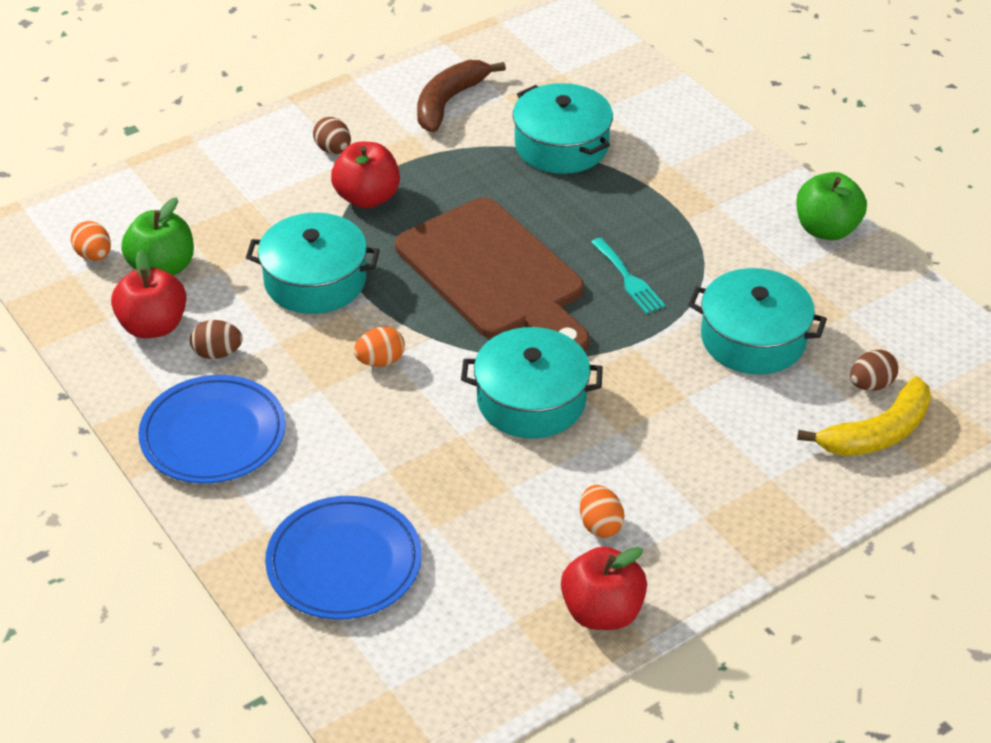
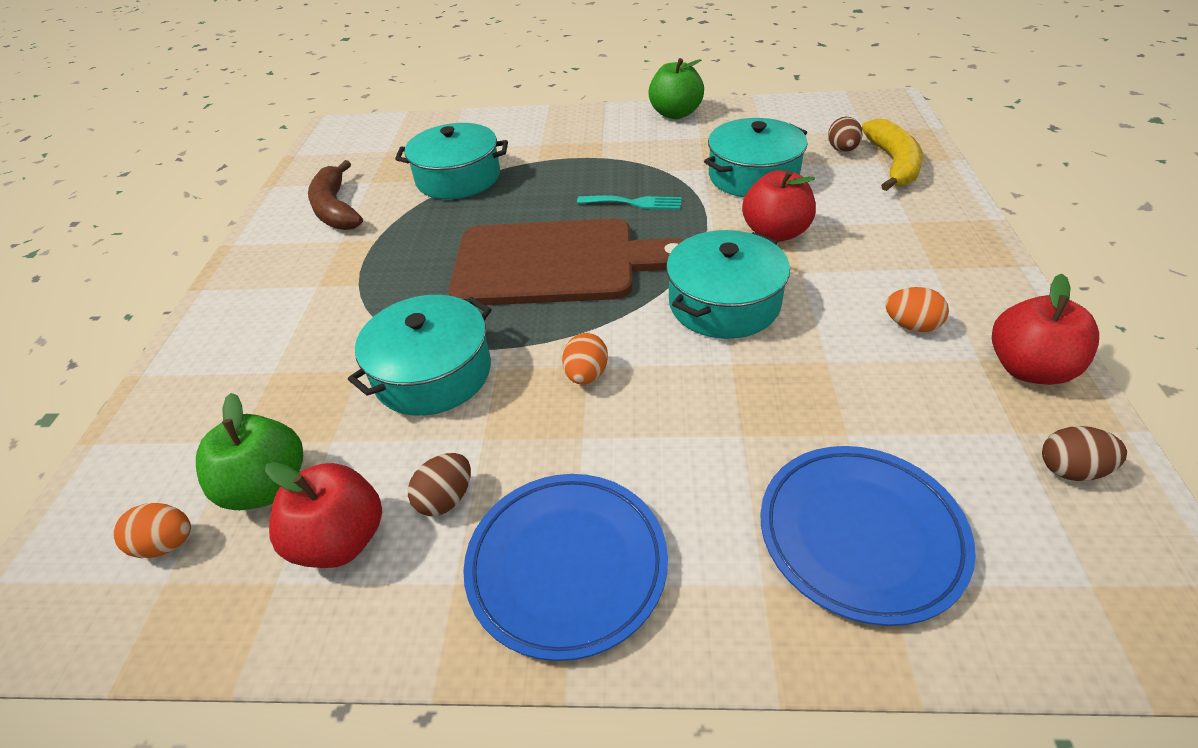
camera: 50 degrees left, 0 degrees up
brown egg [313,117,351,154] -> brown egg moved to [1042,426,1127,481]
red apple [331,142,400,209] -> red apple moved to [742,170,816,242]

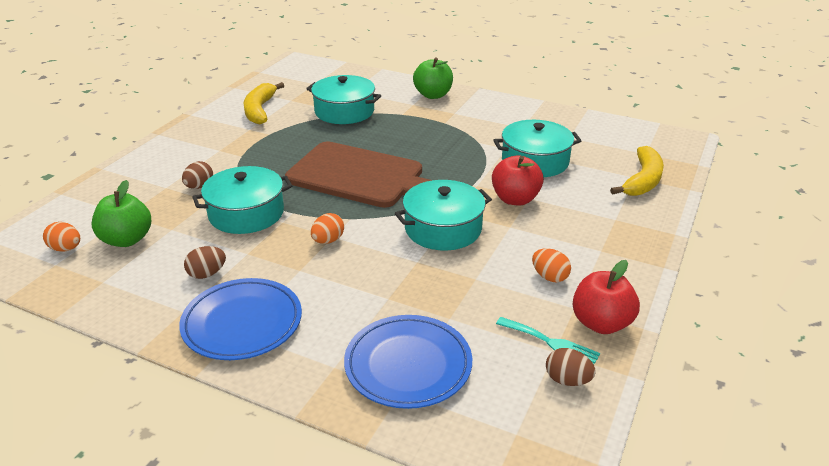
camera: 20 degrees right, 10 degrees down
red apple [265,462,382,568] -> none
brown banana [308,160,363,230] -> yellow banana [243,82,284,124]
turquoise fork [577,195,682,210] -> turquoise fork moved to [496,317,600,364]
green apple [648,58,704,119] -> green apple moved to [413,57,453,99]
brown egg [828,117,863,152] -> brown egg moved to [182,161,213,189]

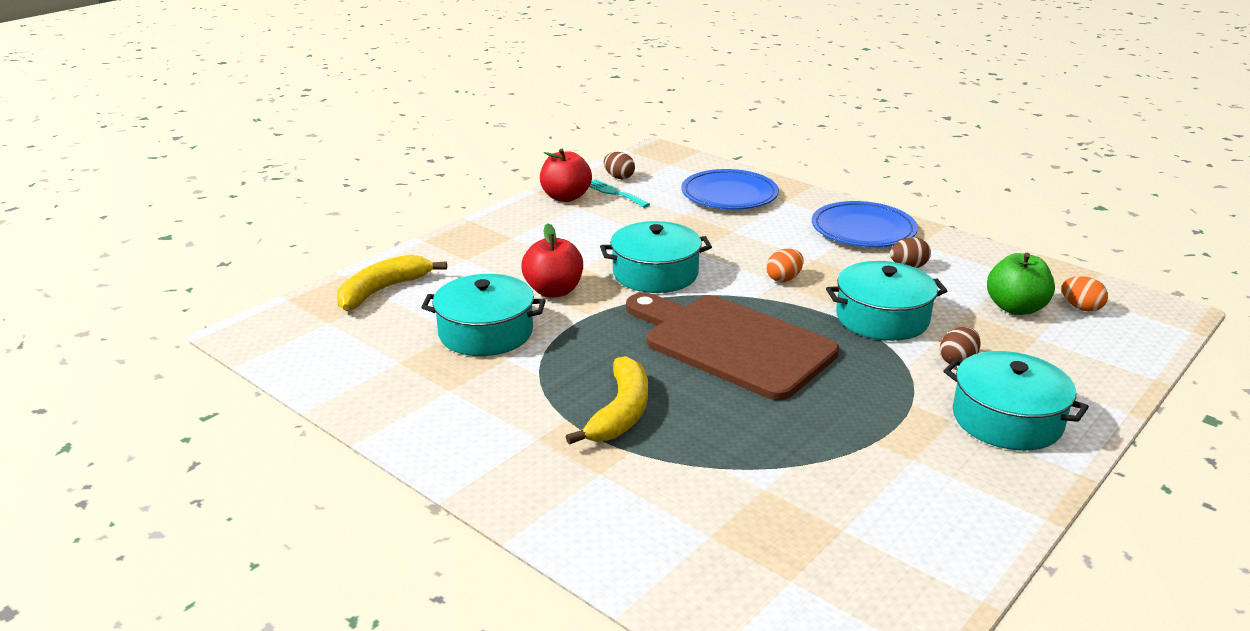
camera: 165 degrees left, 5 degrees down
yellow banana [243,82,284,124] -> yellow banana moved to [566,356,648,445]
turquoise pot [306,75,381,124] -> turquoise pot moved to [944,351,1089,451]
green apple [413,57,453,99] -> none
orange egg [532,248,571,282] -> none

